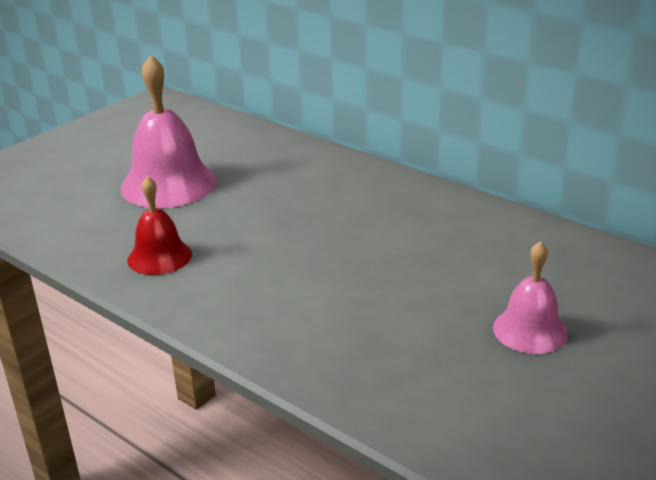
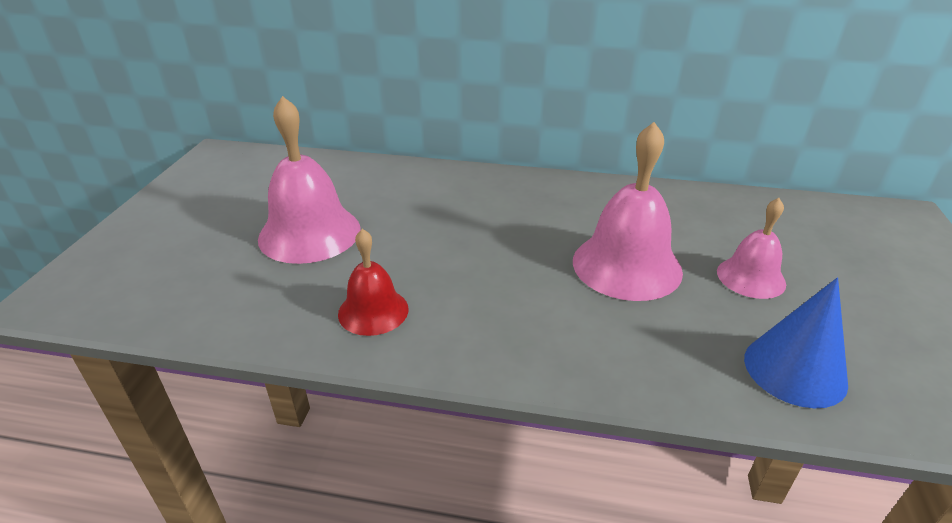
camera: 30 degrees left, 5 degrees up
none -> pink bell [573,122,683,301]
none -> blue cone [744,278,848,408]

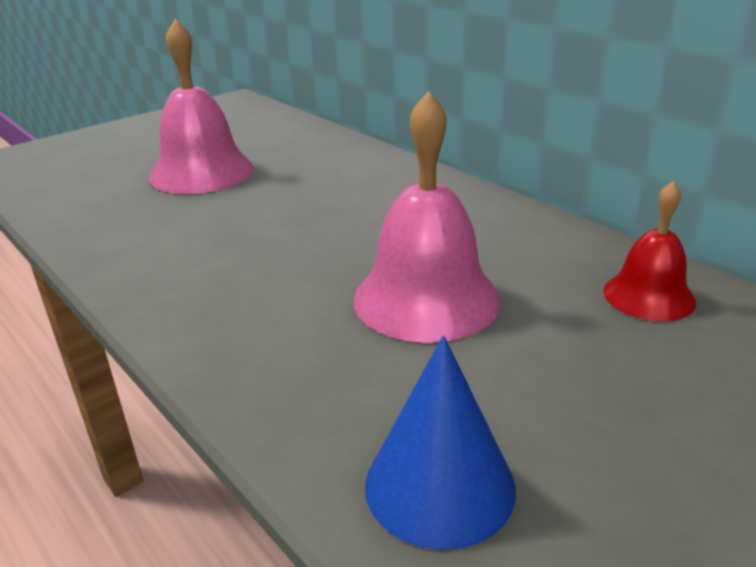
camera: 40 degrees right, 5 degrees down
red bell [338,229,408,336] -> red bell moved to [603,181,696,321]
pink bell [717,198,786,299] -> none

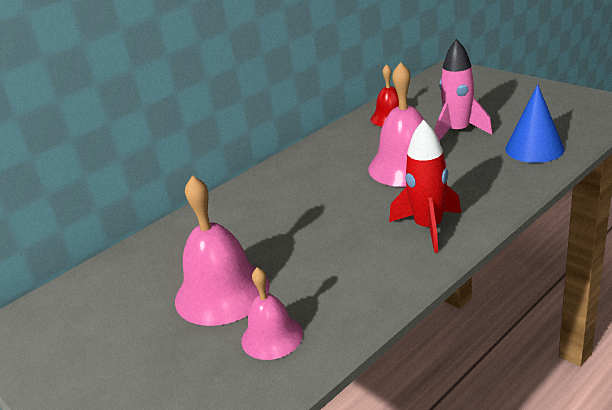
camera: 90 degrees left, 0 degrees up
none -> pink bell [241,267,303,360]
none -> red rocket [389,120,461,253]
none -> pink rocket [434,39,493,141]

